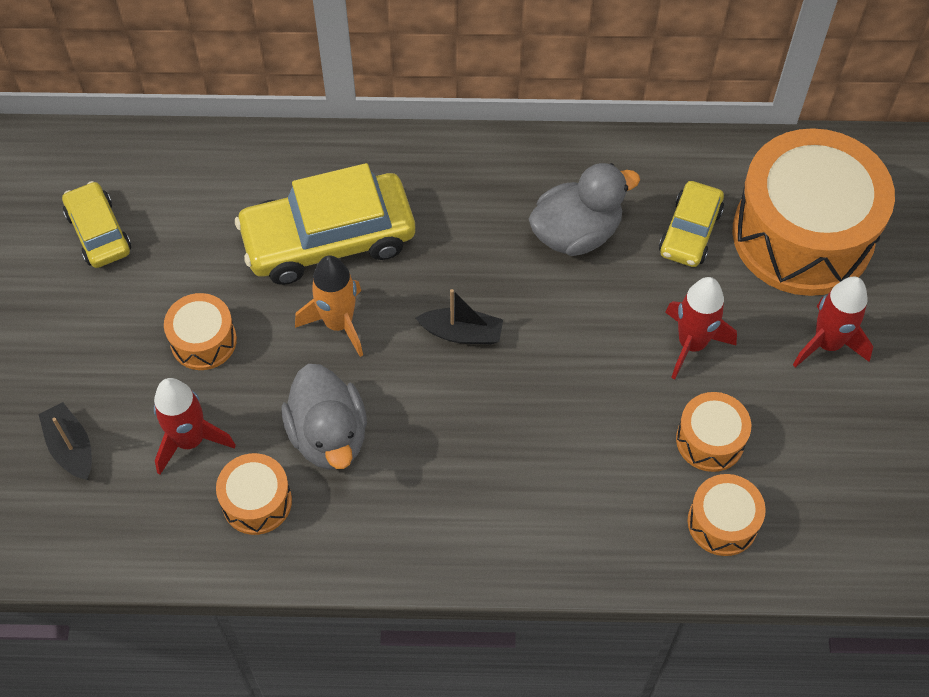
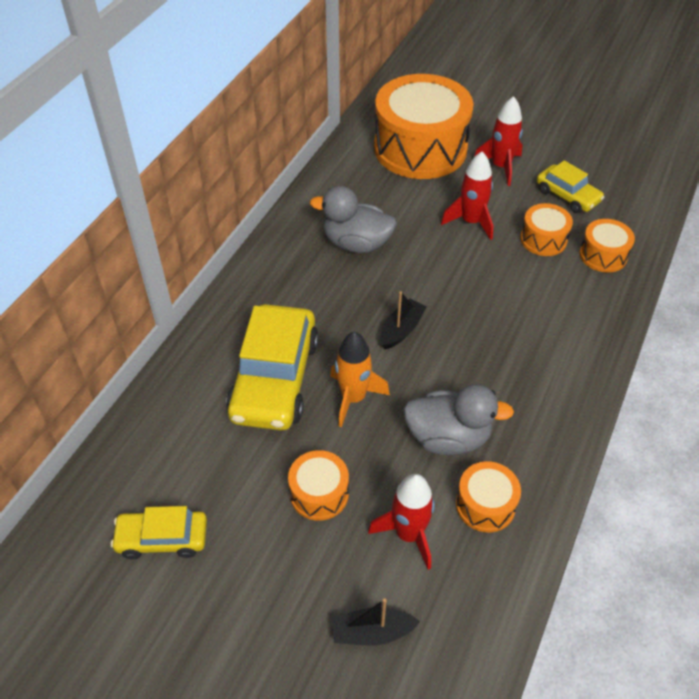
camera: 65 degrees left, 10 degrees down
grey duck [529,163,640,256] -> grey duck turned 75 degrees counterclockwise [310,186,397,253]
yellow car [659,181,724,267] -> yellow car moved to [537,160,604,213]

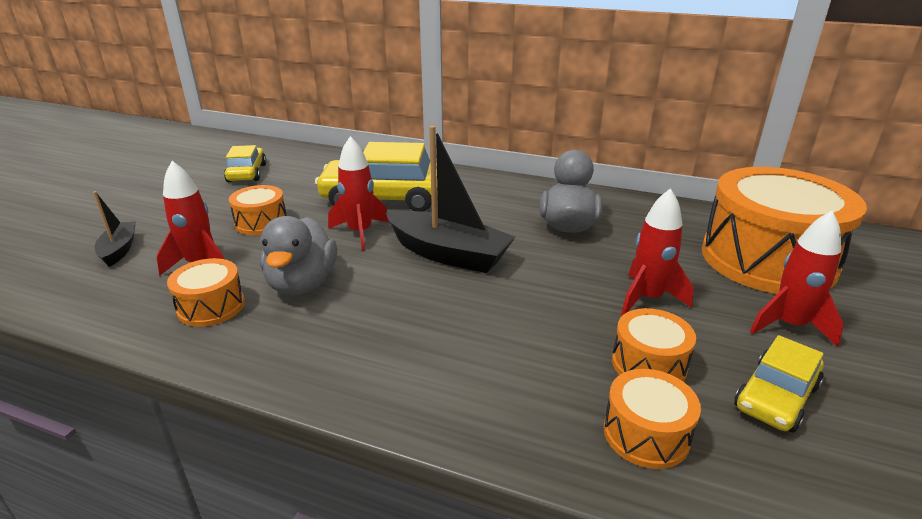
camera: 85 degrees right, 20 degrees down
orange rocket [330,332,390,427] -> red rocket [328,136,389,250]
black boat [380,291,427,349] -> black boat [386,126,515,273], size x1.89

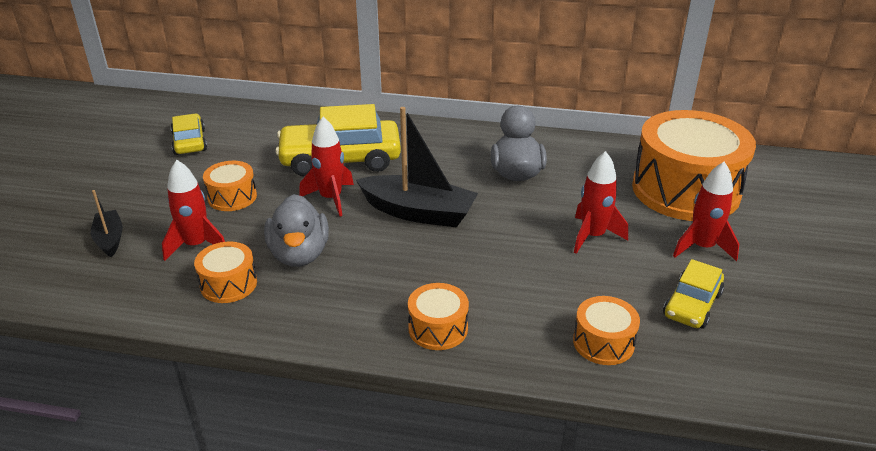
camera: 10 degrees left, 5 degrees up
orange drum [612,308,696,382] -> orange drum moved to [408,283,469,350]

